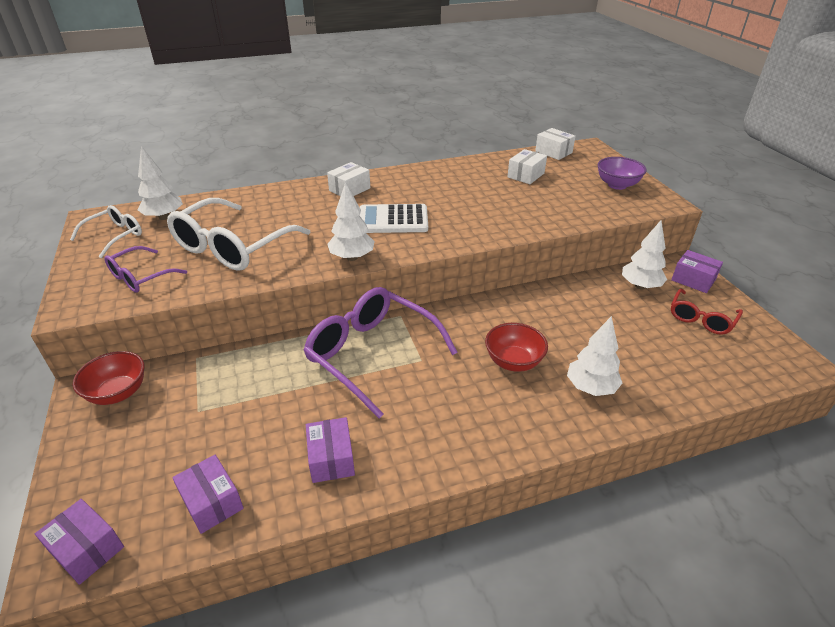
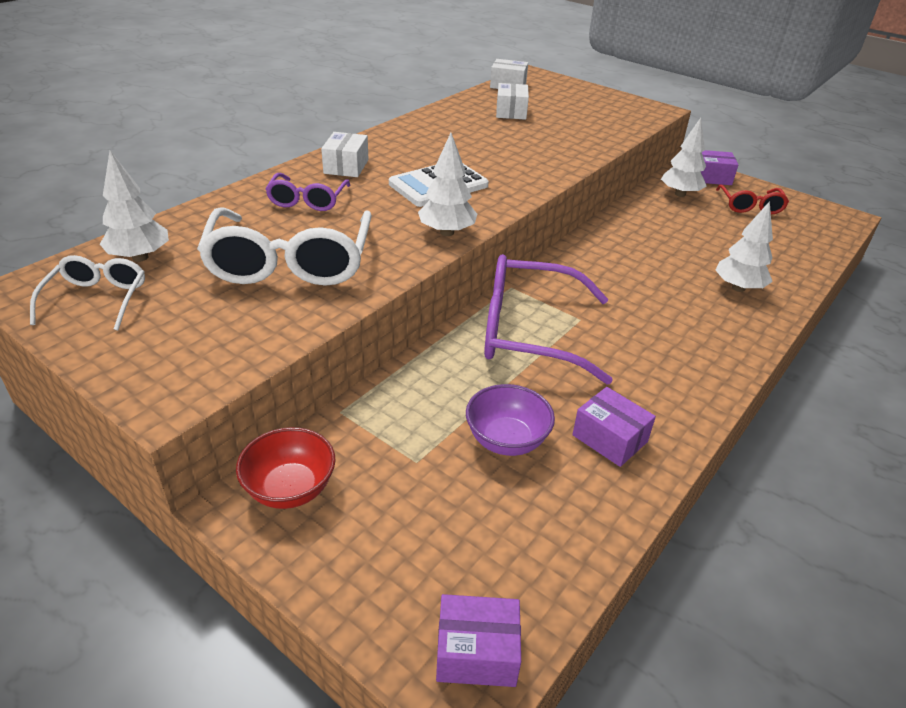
camera: 35 degrees left, 0 degrees up
purple glasses [104,246,187,293] -> purple glasses moved to [265,173,350,211]
purple box [172,455,244,534] -> none
red bowl [485,323,548,372] -> none
purple bowl [597,157,647,190] -> purple bowl moved to [466,384,555,456]

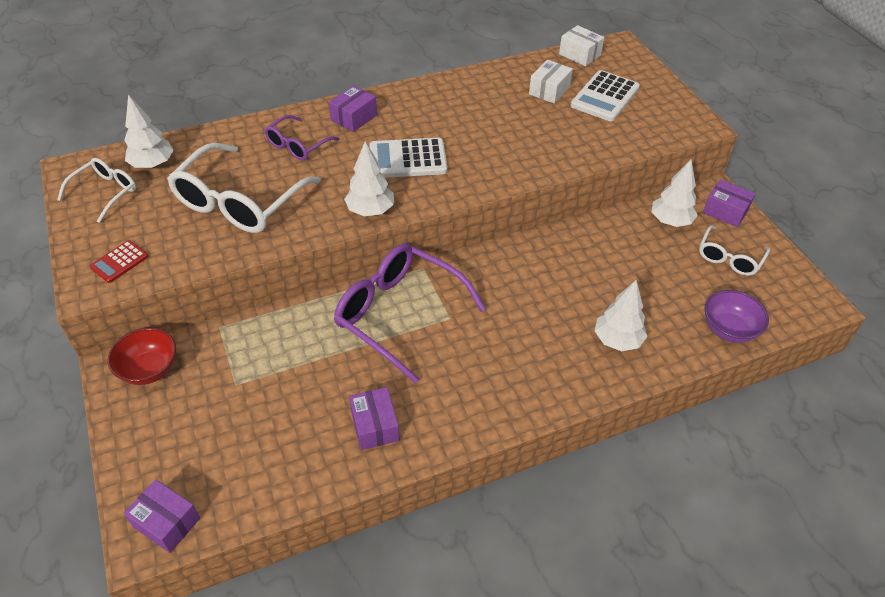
camera: 30 degrees right, 10 degrees up
white box [321,132,369,177] -> purple box [329,85,377,132]
purple bowl [466,384,555,456] -> purple bowl moved to [705,290,769,343]
red glasses [716,185,789,214] -> white glasses [699,225,770,276]
none -> red calculator [90,240,149,283]
none -> white calculator [570,70,640,122]

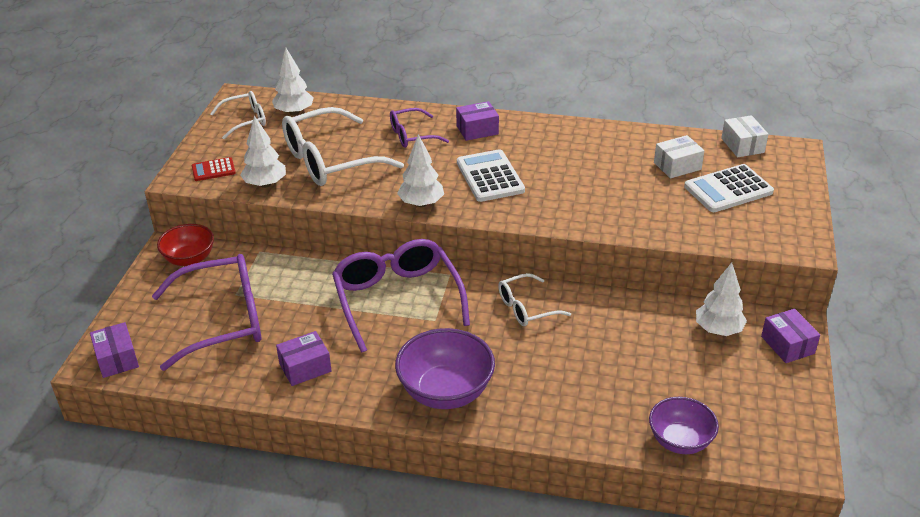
camera: 35 degrees right, 10 degrees down
purple box [349,387,399,450] -> purple box turned 45 degrees clockwise [276,331,332,386]
white calculator [369,138,447,178] -> white calculator turned 45 degrees clockwise [457,149,525,202]
white tree [595,280,648,351] -> white tree moved to [240,115,286,188]
white glasses [699,225,770,276] -> white glasses moved to [498,273,571,326]
none -> purple glasses [152,254,261,371]
none -> purple bowl [395,328,495,409]

